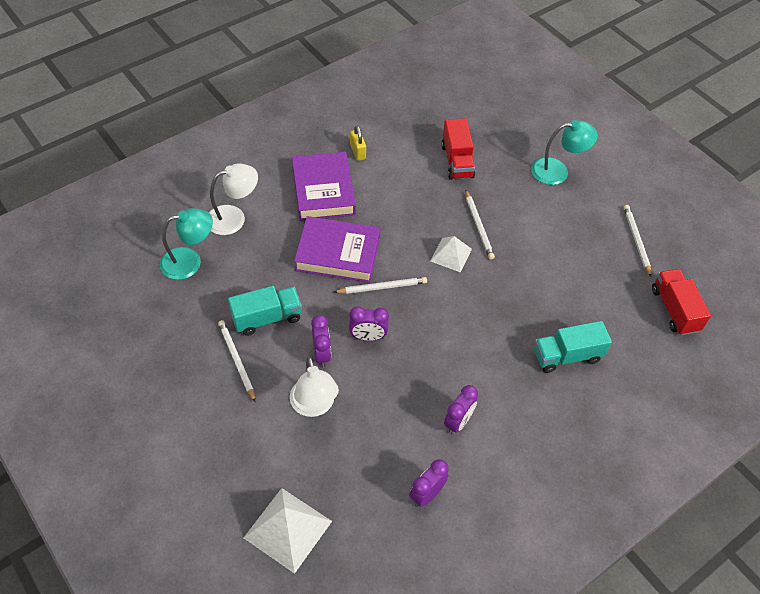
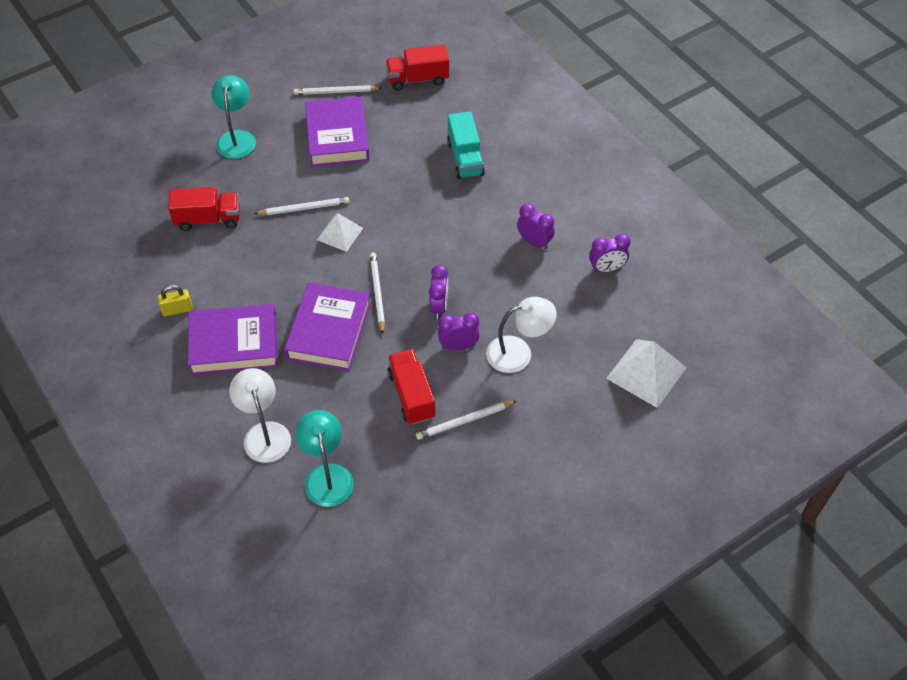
camera: 85 degrees left, 0 degrees up
turquoise truck [228,286,302,336] -> red truck [387,349,435,425]
purple clock [409,459,449,507] -> purple clock turned 60 degrees counterclockwise [589,234,630,273]
none -> purple book [305,97,369,166]

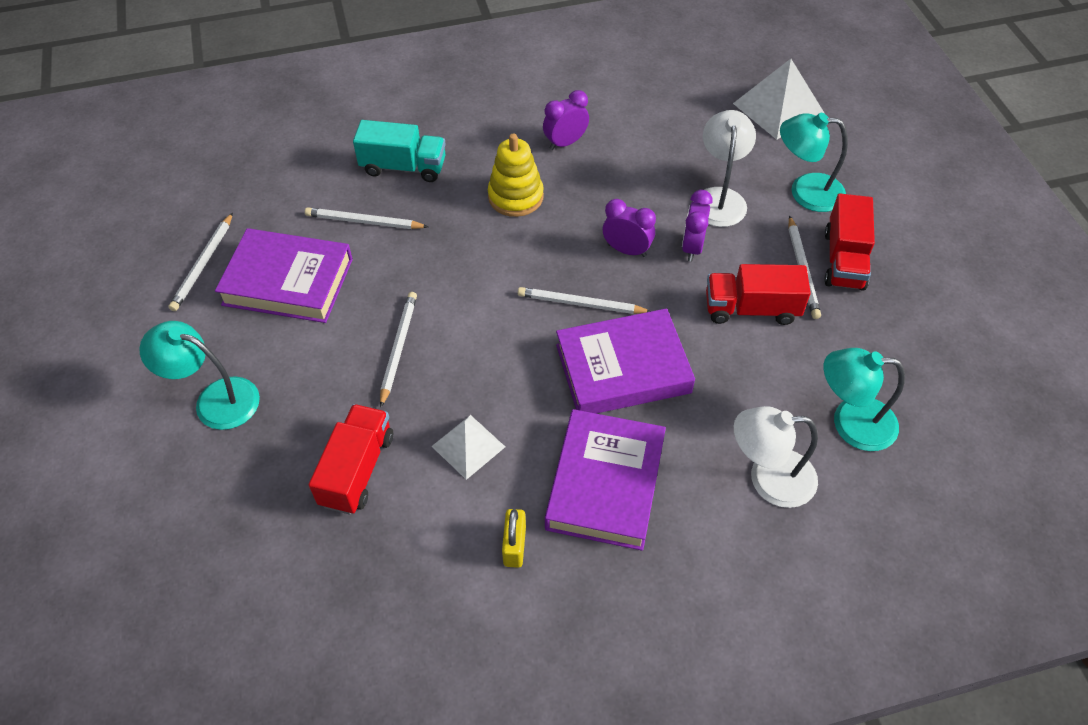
camera: 70 degrees left, 0 degrees up
purple book [284,283,371,371] -> purple book turned 45 degrees counterclockwise [556,308,695,414]
white pyramid [317,213,363,252] -> white pyramid moved to [431,415,505,480]
red truck [386,45,449,90] -> red truck moved to [825,193,875,291]
purple clock [589,234,630,273] -> none
none -> white pencil [305,208,428,229]
none -> yellow stacking toy [488,134,544,217]
none -> turquoise lamp [780,113,848,212]

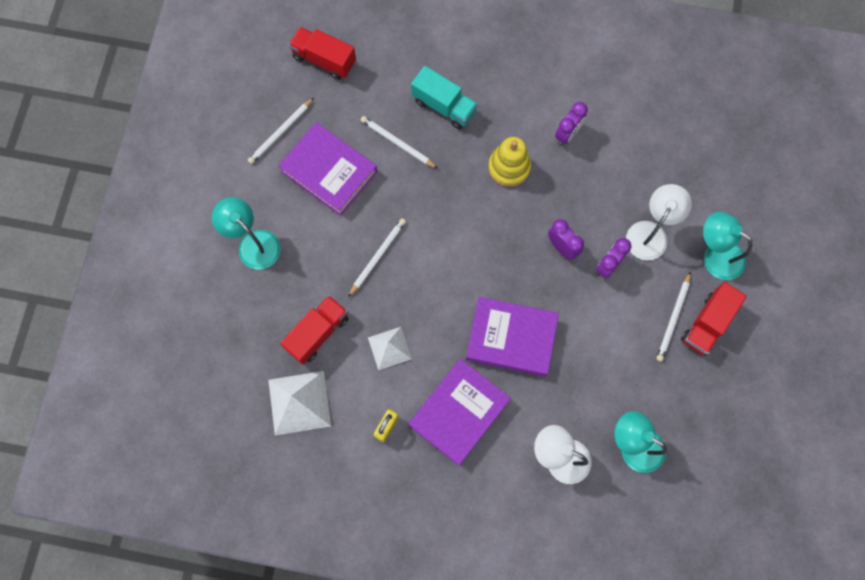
camera: 25 degrees right, 20 degrees up
white pencil [518,287,651,314] -> none
purple clock [543,90,589,150] -> purple clock turned 135 degrees clockwise [555,102,588,145]
red truck [706,264,811,325] -> red truck moved to [289,27,356,80]
white pyramid [733,59,825,140] -> white pyramid moved to [268,371,331,435]

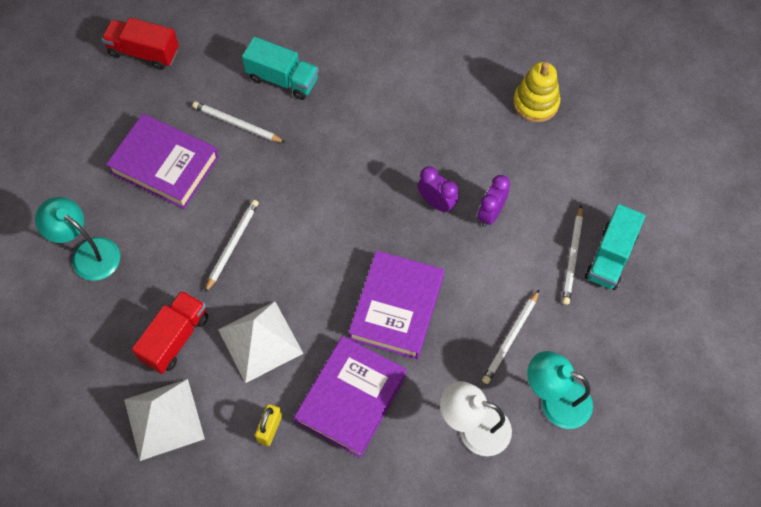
camera: 10 degrees left, 10 degrees down
white pencil [248,98,314,164] -> white pencil moved to [482,290,539,384]
white pyramid [368,327,412,370] -> white pyramid [218,301,304,383], size x1.58
purple book [466,297,559,377] -> purple book turned 75 degrees counterclockwise [348,250,444,360]
yellow stacking toy [488,137,531,187] -> yellow stacking toy moved to [513,62,560,122]
purple clock [555,102,588,145] -> none
white lamp [626,184,692,260] -> none
red truck [681,282,747,356] -> turquoise truck [585,204,645,290]
turquoise lamp [703,212,752,280] -> none

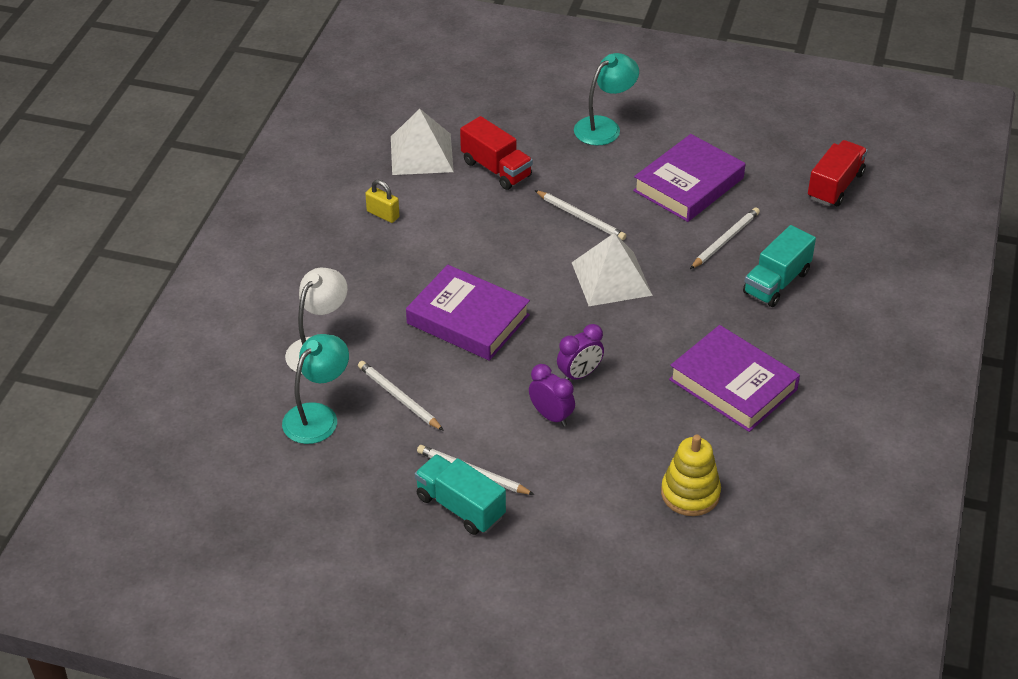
camera: 105 degrees right, 20 degrees down
white pyramid [218,301,304,383] -> white pyramid moved to [572,233,653,306]
purple book [294,336,407,458] -> purple book moved to [669,325,800,432]

